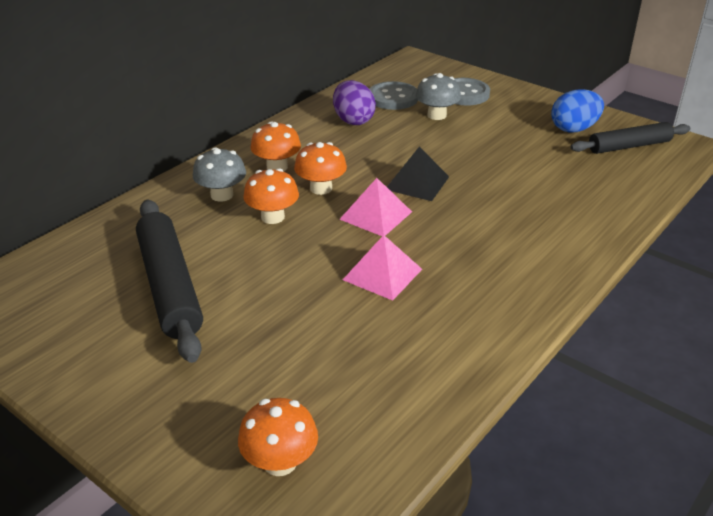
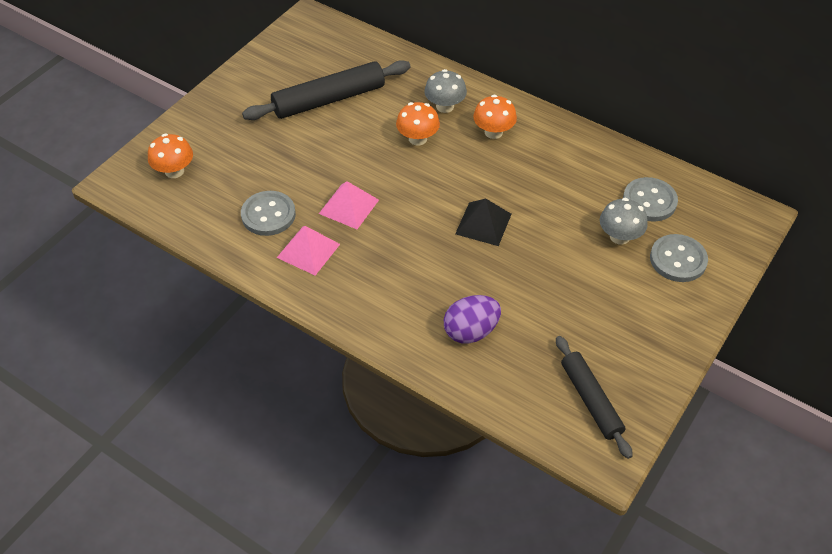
camera: 85 degrees right, 15 degrees up
orange mushroom [294,142,347,195] -> none
purple egg [333,80,376,125] -> purple egg moved to [444,295,501,344]
pink pyramid [339,178,412,236] -> pink pyramid moved to [277,226,340,275]
blue egg [551,89,604,133] -> none
none -> grey button [241,191,296,236]

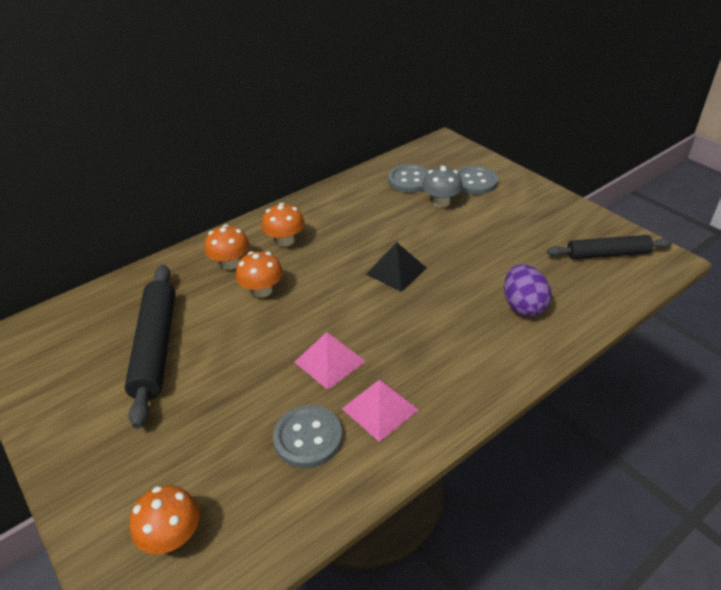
camera: 70 degrees left, 10 degrees down
grey mushroom [424,69,467,113] -> orange mushroom [205,224,250,270]

